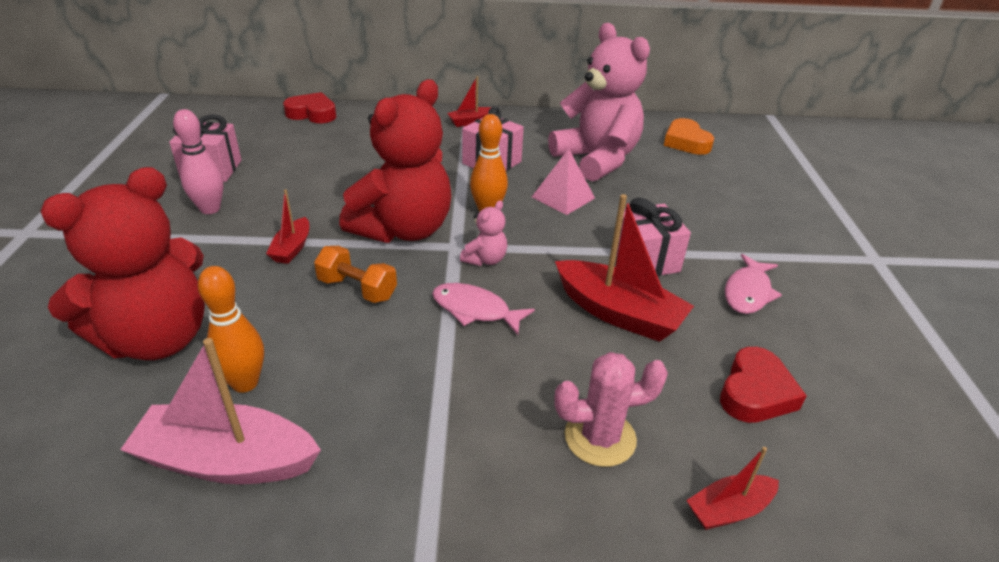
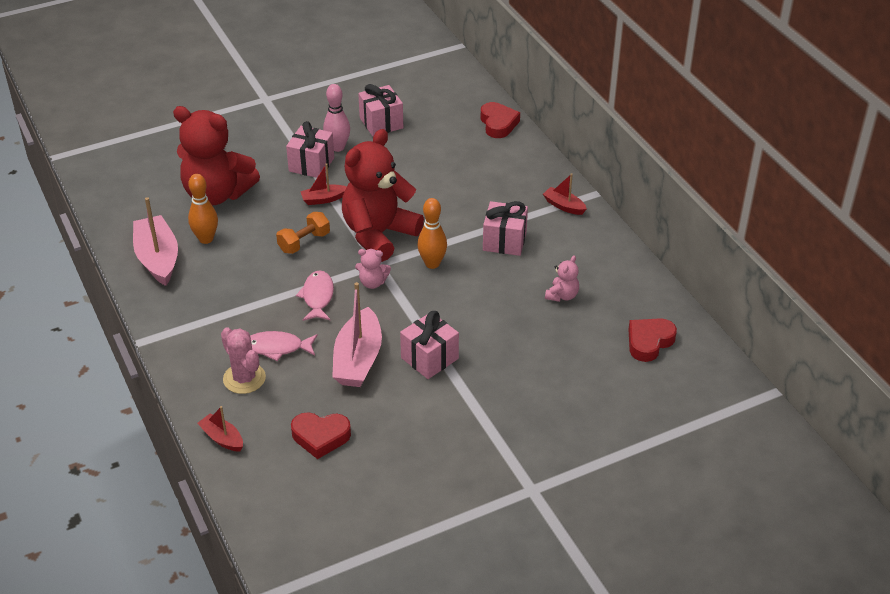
camera: 65 degrees right, 5 degrees up
orange dumbbell [314,246,397,303] -> orange dumbbell turned 45 degrees clockwise [276,212,330,254]
red teddy bear [339,80,451,243] -> red teddy bear turned 120 degrees clockwise [342,129,424,262]
pink pyramid [532,149,595,215] -> none
pink teddy bear [548,23,650,181] -> pink teddy bear [545,255,579,302], size x0.41
red boat [555,194,694,342] -> pink boat [332,282,382,387]
orange heart [664,118,714,155] -> red heart [629,318,677,362]
pink fish [725,254,782,314] -> pink fish moved to [250,331,318,361]
none -> pink gift [286,121,334,178]

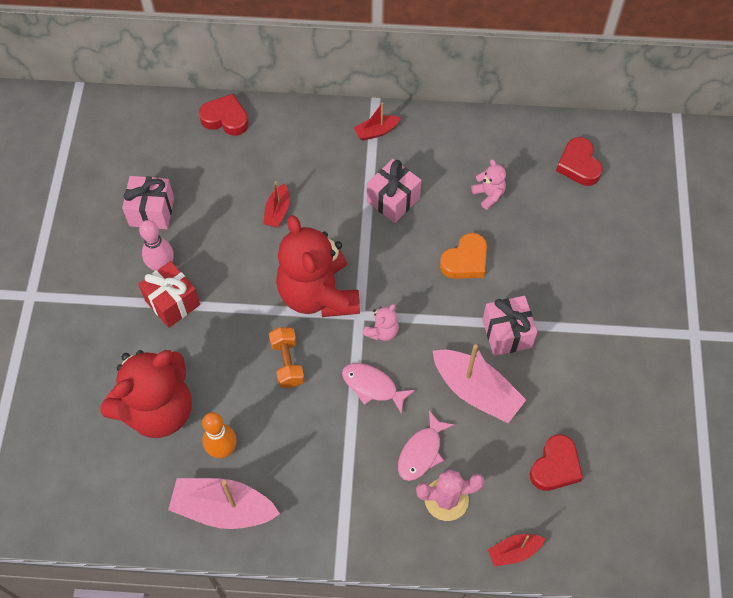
camera: 60 degrees left, 20 degrees up
pink gift [286,121,334,178] -> red gift [138,261,200,328]
red boat [300,163,347,205] -> red boat moved to [263,181,289,227]
orange bowling pin [417,198,447,269] -> none
none -> orange heart [440,233,487,279]

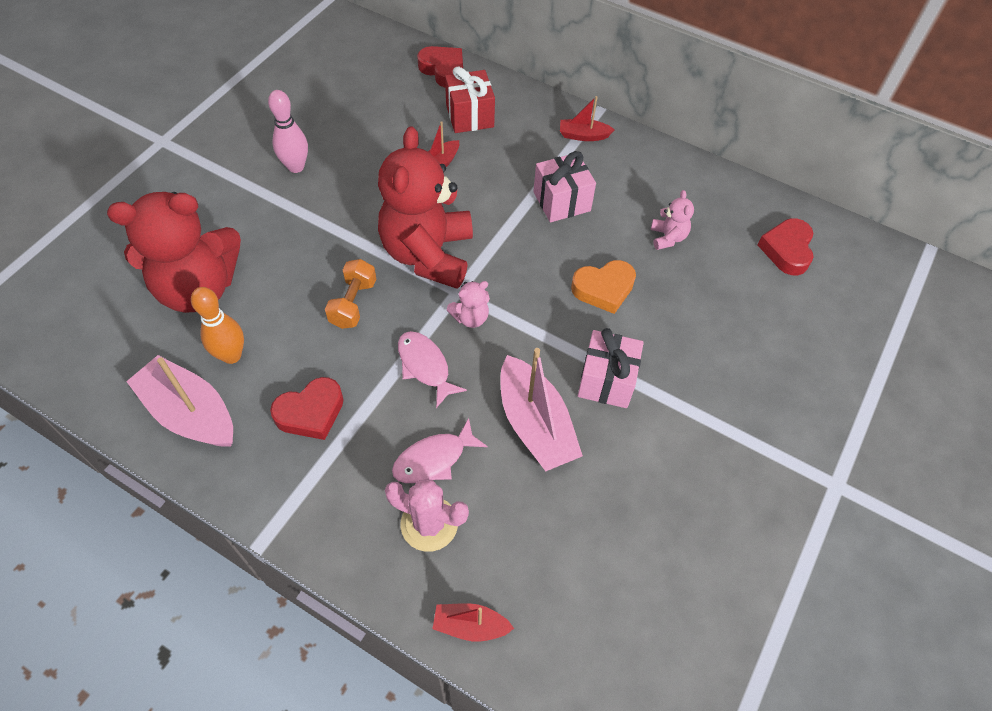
camera: 25 degrees right, 5 degrees down
pink gift [122,176,174,229] -> none
red gift [138,261,200,328] -> red gift moved to [445,67,495,133]
red heart [530,434,583,491] -> red heart moved to [270,377,344,440]

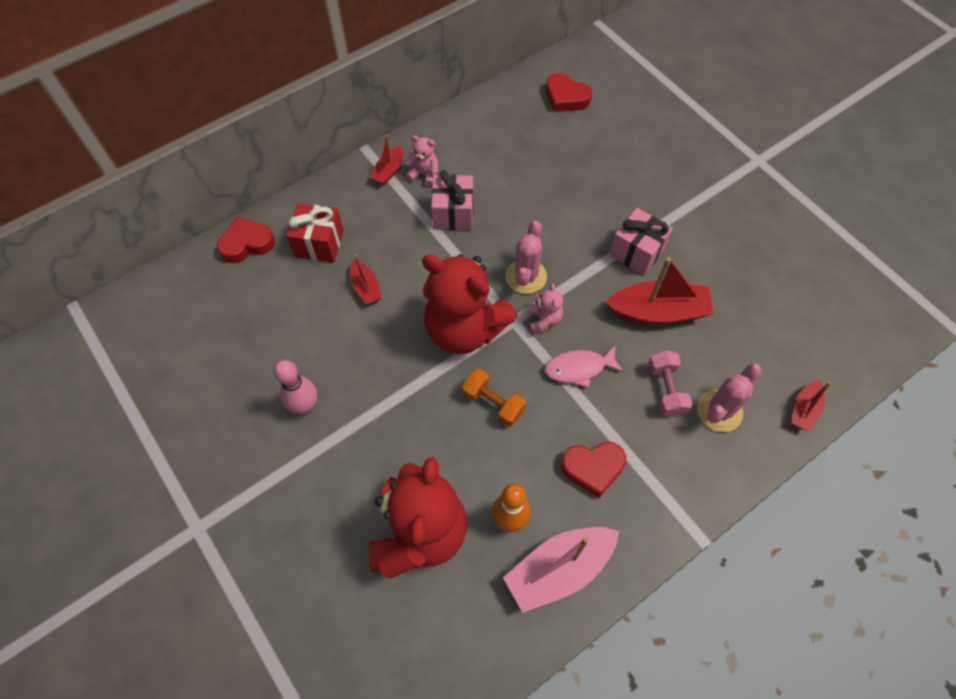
camera: 65 degrees left, 5 degrees up
red heart [270,377,344,440] -> red heart turned 90 degrees clockwise [561,442,626,498]
pink fish [392,418,488,483] -> pink dumbbell [648,350,693,417]
pink boat [501,348,583,471] -> red boat [605,257,714,324]
orange heart [571,260,636,314] -> none
pink teddy bear [651,190,694,250] -> pink teddy bear moved to [405,135,439,187]
none -> pink cactus [505,221,547,294]

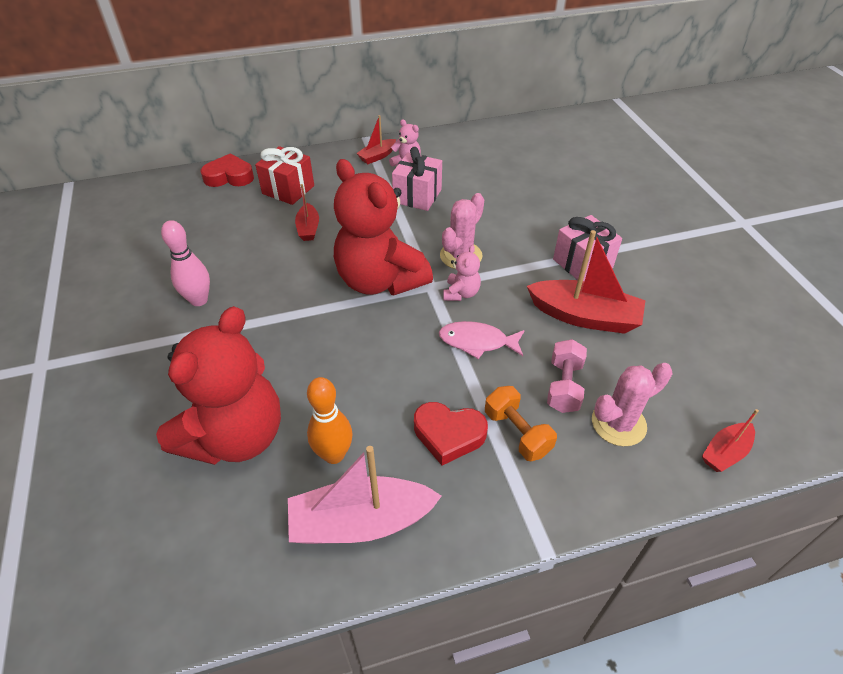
camera: 20 degrees right, 15 degrees down
orange dumbbell [462,369,526,427] -> orange dumbbell moved to [485,386,557,461]
red heart [546,73,592,112] -> none

